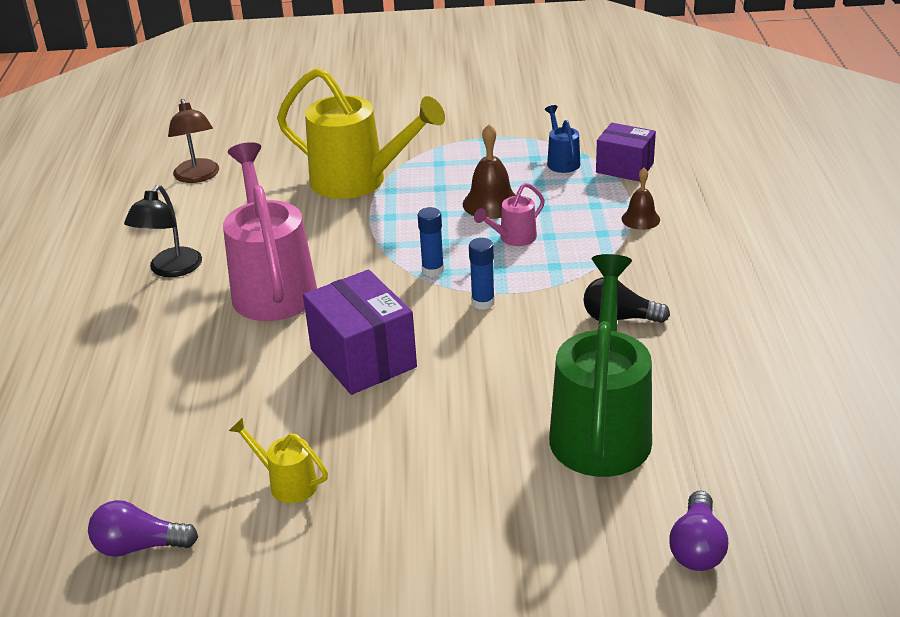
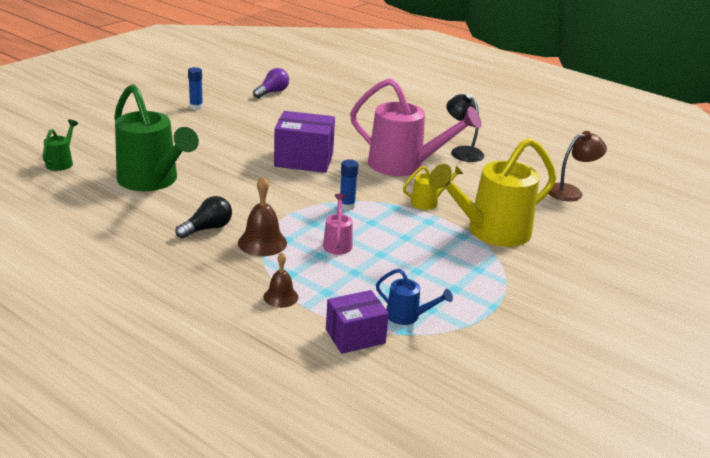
camera: 125 degrees right, 5 degrees down
brown lamp [168,99,219,183] -> brown lamp turned 135 degrees clockwise [548,131,607,201]
yellow watering can [229,417,328,503] -> yellow watering can moved to [403,166,463,210]
brown bell [463,124,516,219] -> brown bell moved to [238,176,287,256]
blue glue stick [469,238,495,310] -> blue glue stick moved to [188,67,203,110]
purple light bulb [669,491,728,571] -> green watering can [43,119,78,171]

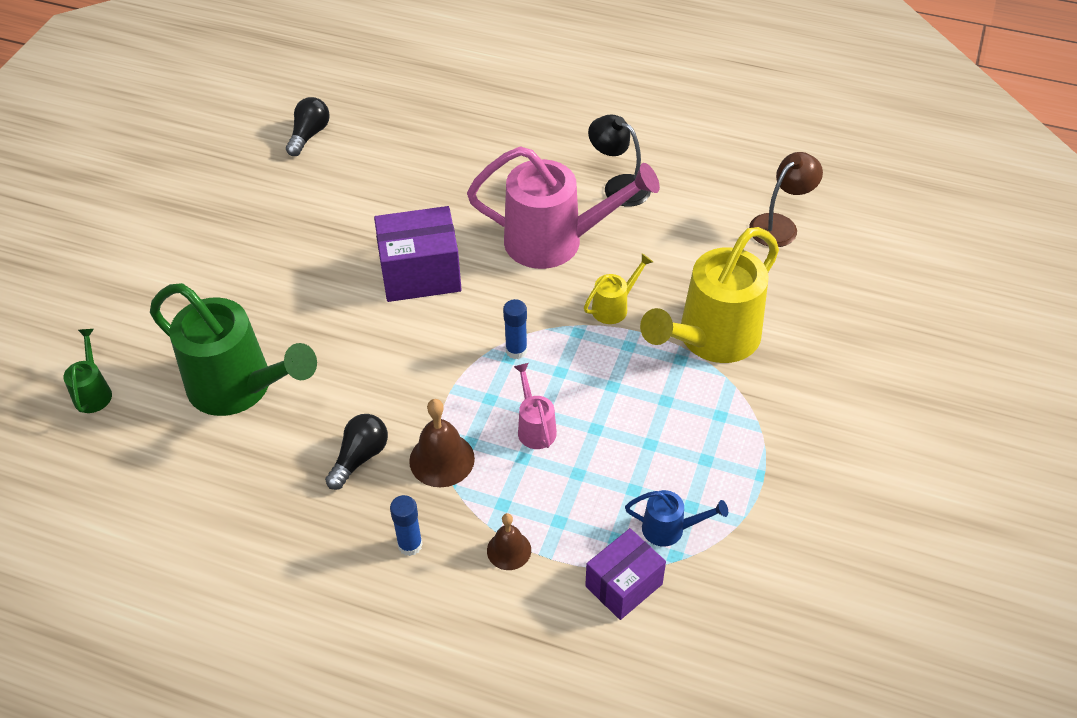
camera: 15 degrees left, 20 degrees up
blue glue stick [188,67,203,110] -> blue glue stick moved to [390,495,423,556]
purple light bulb [253,68,289,98] -> black light bulb [286,97,330,156]

